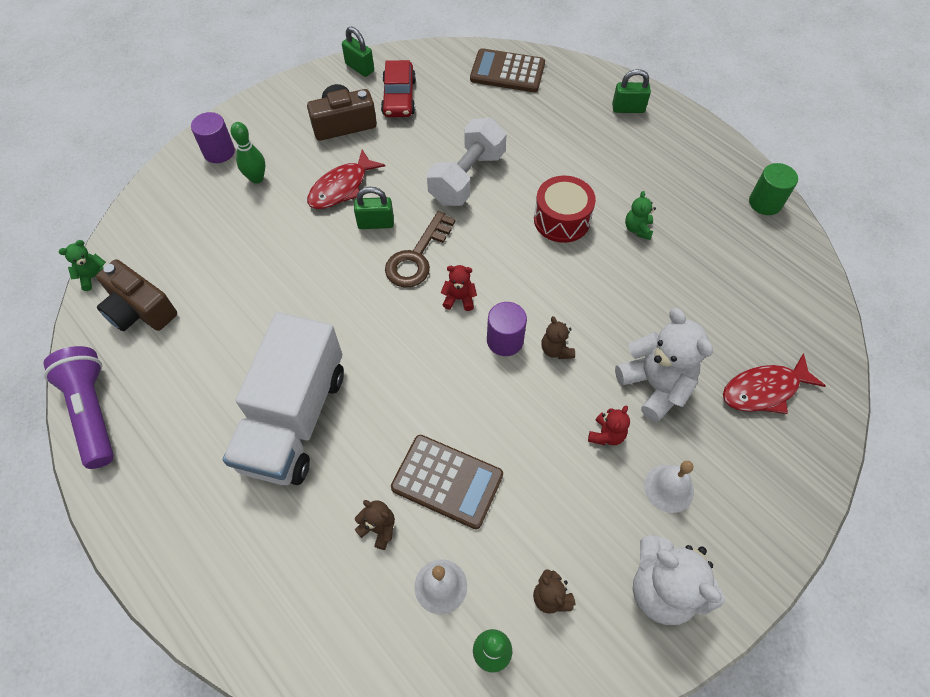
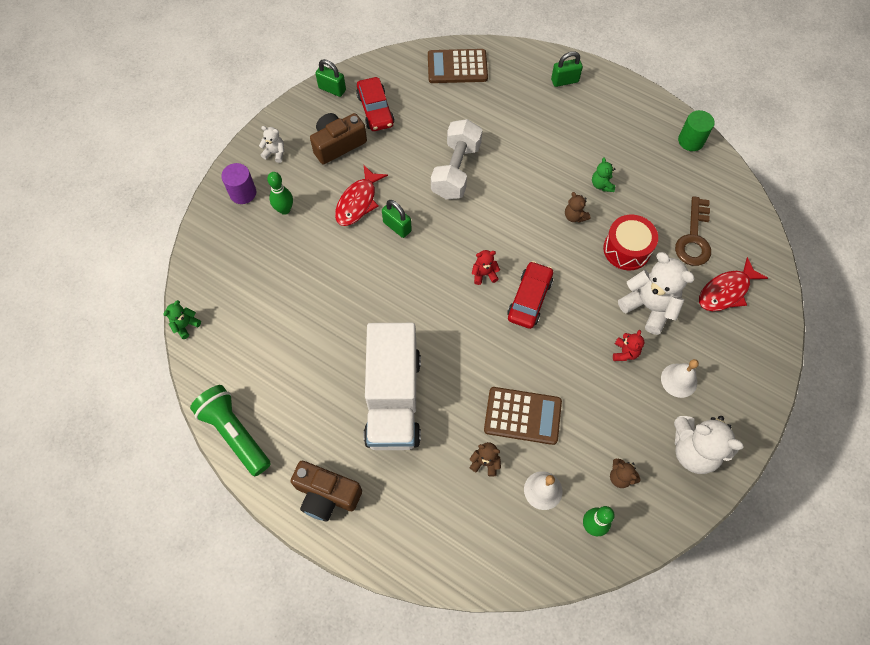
camera: 15 degrees left, 5 degrees up
purple flashlight [43,346,114,469] -> green flashlight [190,385,271,476]
brown camera [96,259,177,332] -> brown camera moved to [290,461,362,522]
green padlock [354,187,394,229] -> green padlock turned 60 degrees clockwise [382,200,412,238]
brown key [385,211,456,288] -> brown key moved to [675,196,711,266]
purple cylinder [487,302,527,356] -> red car [507,261,553,329]
red drum [534,176,596,243] -> red drum moved to [603,215,658,270]
brown teddy bear [541,316,575,359] -> brown teddy bear moved to [565,192,590,222]
none -> white teddy bear [259,126,284,163]

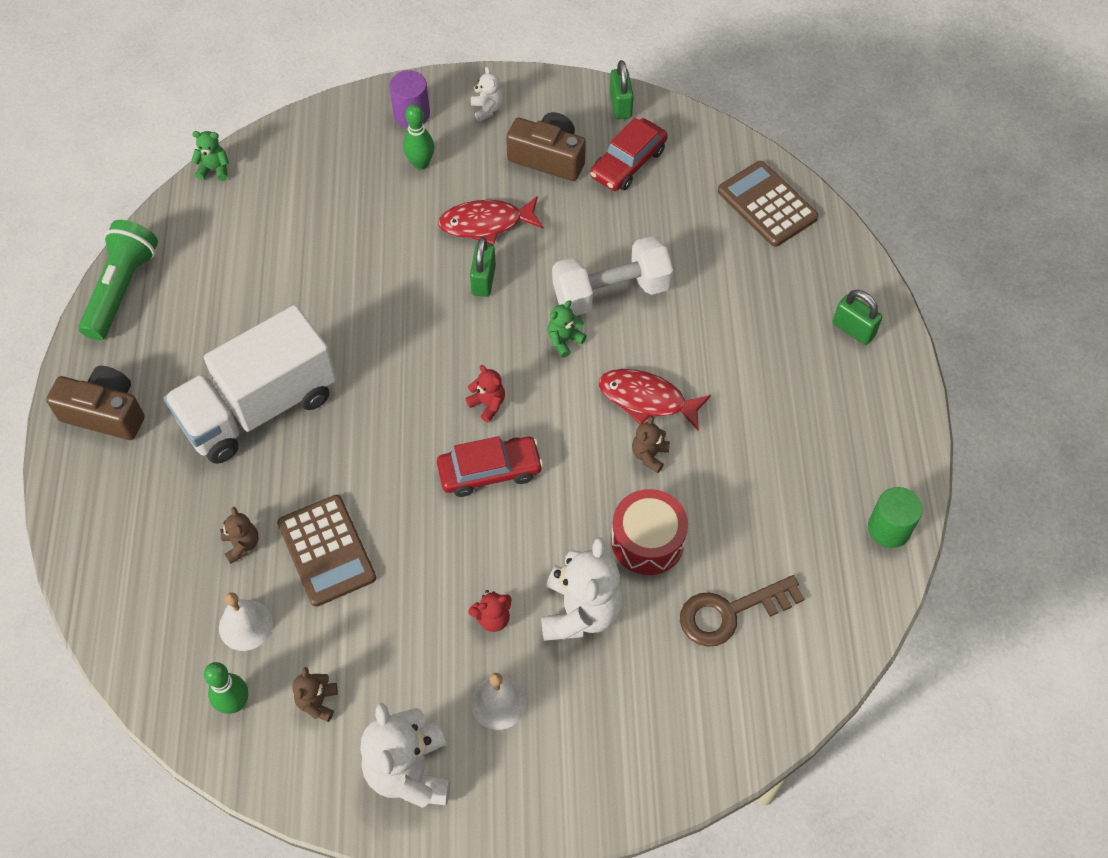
camera: 55 degrees right, 5 degrees down
brown camera [290,461,362,522] -> brown camera turned 120 degrees clockwise [46,366,145,440]
green teddy bear [592,157,616,192] -> green teddy bear moved to [548,300,587,358]
red fish [699,257,768,311] -> red fish moved to [599,369,711,431]

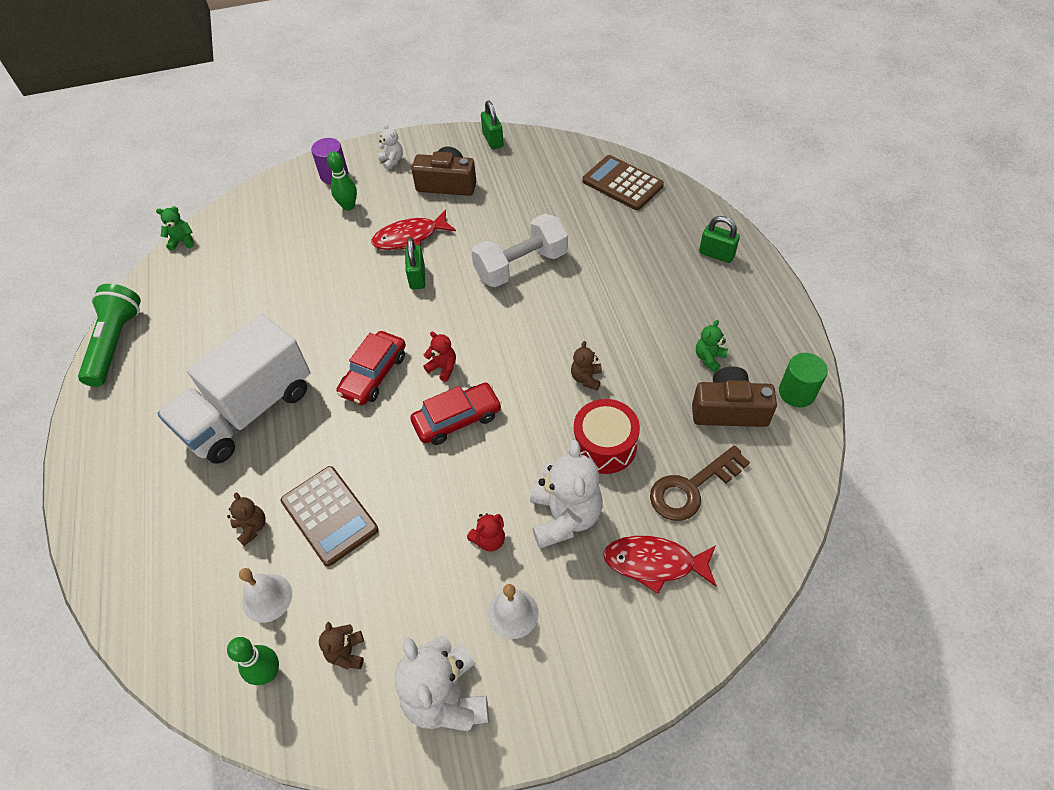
camera: 10 degrees left, 5 degrees down
brown camera [46,366,145,440] -> brown camera moved to [692,366,777,427]
green teddy bear [548,300,587,358] -> green teddy bear moved to [696,320,728,372]
red car [590,118,668,191] -> red car moved to [337,331,406,405]
red fish [599,369,711,431] -> red fish moved to [603,536,717,594]

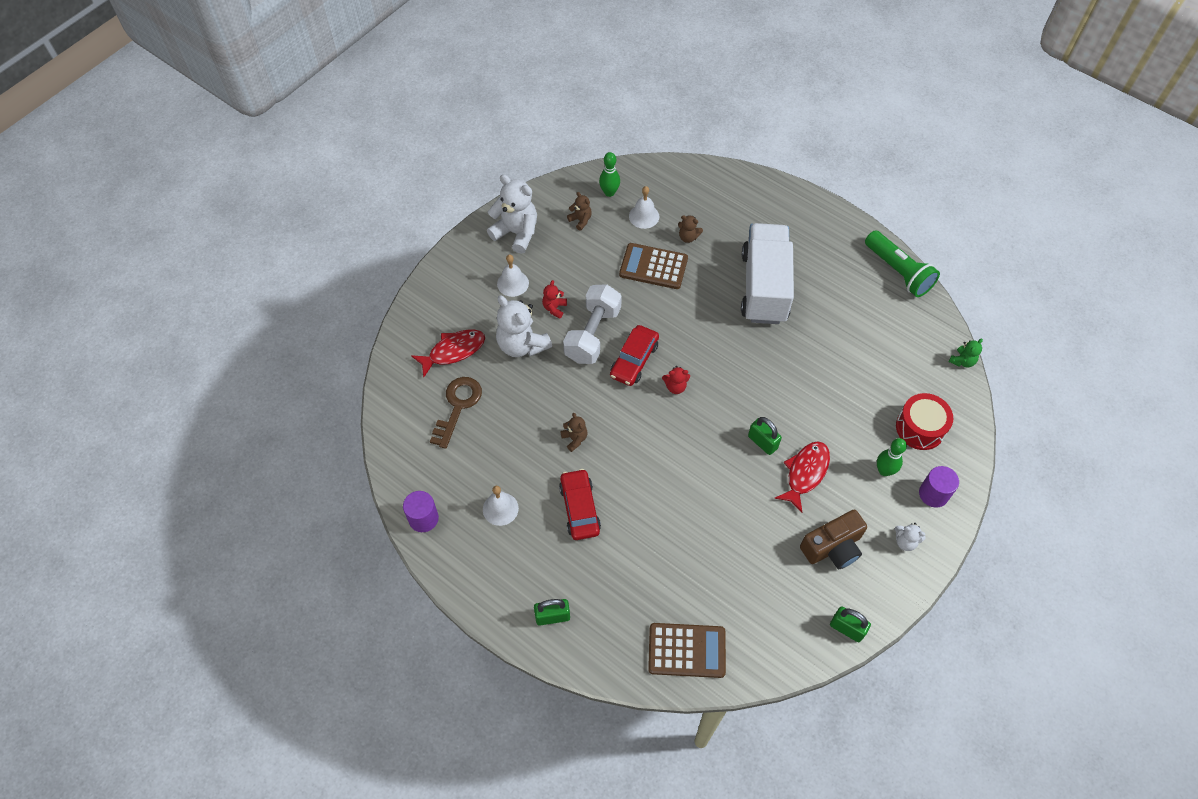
camera: 140 degrees right, 5 degrees up
red car [337,331,406,405] -> red car moved to [559,469,601,540]
white dumbbell [471,214,568,287] -> white dumbbell moved to [563,284,622,364]
red drum [574,399,640,474] -> red drum moved to [896,393,953,450]
brown camera [692,366,777,427] -> none
green teddy bear [696,320,728,372] -> white bell [483,486,519,526]
green cylinder [779,353,828,407] -> purple cylinder [403,491,439,532]

